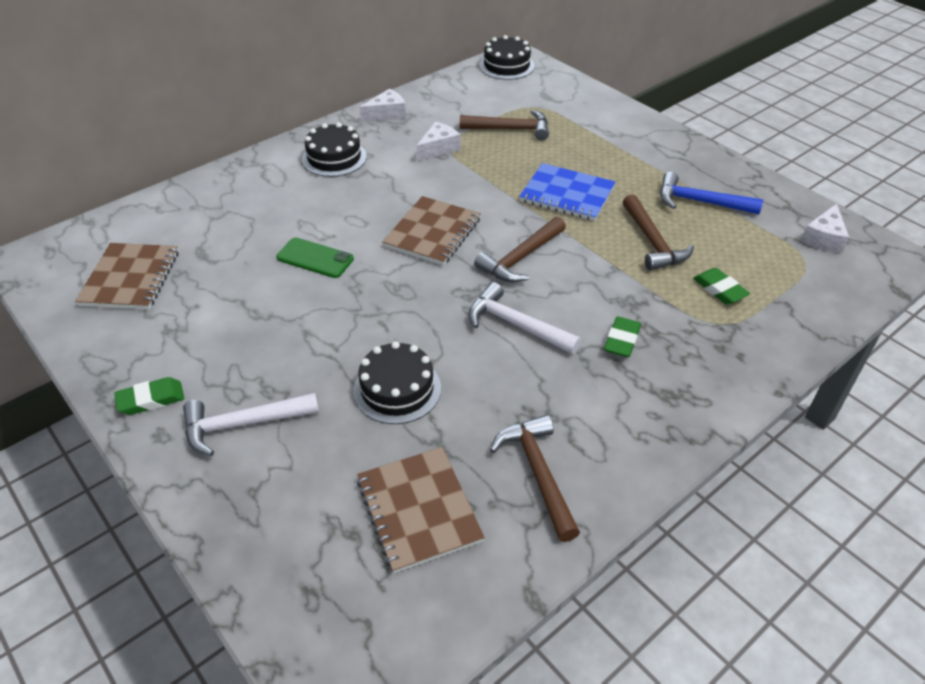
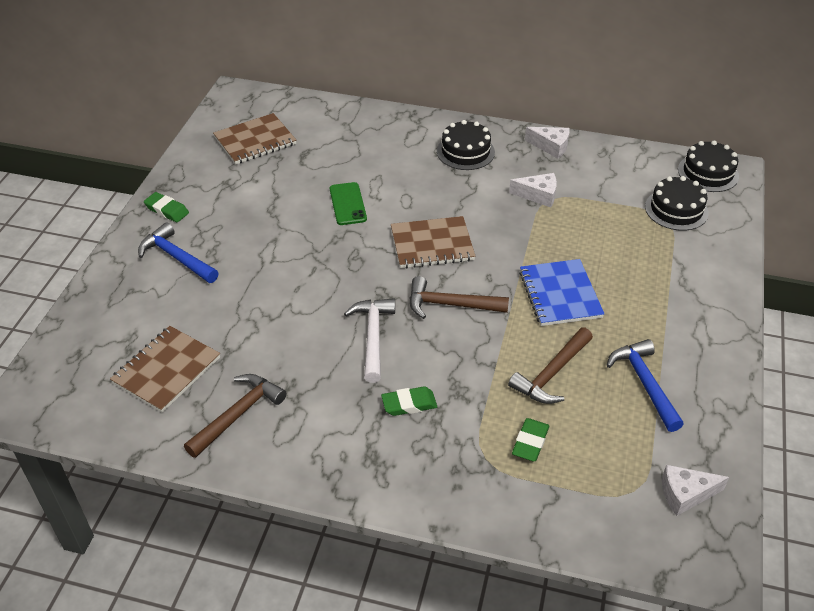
camera: 55 degrees right, 0 degrees up
white hammer [183,393,319,456] -> blue hammer [138,222,219,283]
black cake [353,341,441,424] -> black cake moved to [645,176,709,231]
brown hammer [460,110,549,141] -> none

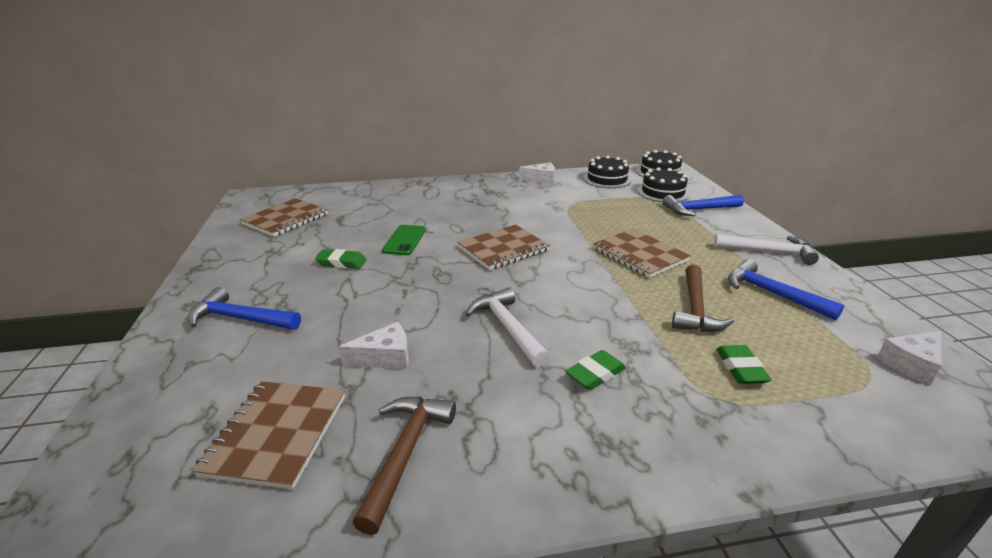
camera: 25 degrees left, 15 degrees down
green eraser [144,192,189,223] -> green eraser moved to [315,249,367,269]
green phone [330,182,367,225] -> green phone turned 45 degrees clockwise [382,225,426,255]
brown hammer [409,276,509,319] -> none
black cake [437,120,495,170] -> black cake moved to [583,156,631,188]
white cheese [509,173,557,208] -> white cheese moved to [339,322,409,369]
blue notebook [519,259,605,326] -> brown notebook [593,229,691,278]
none -> blue hammer [663,195,744,216]
none -> white hammer [714,234,819,265]

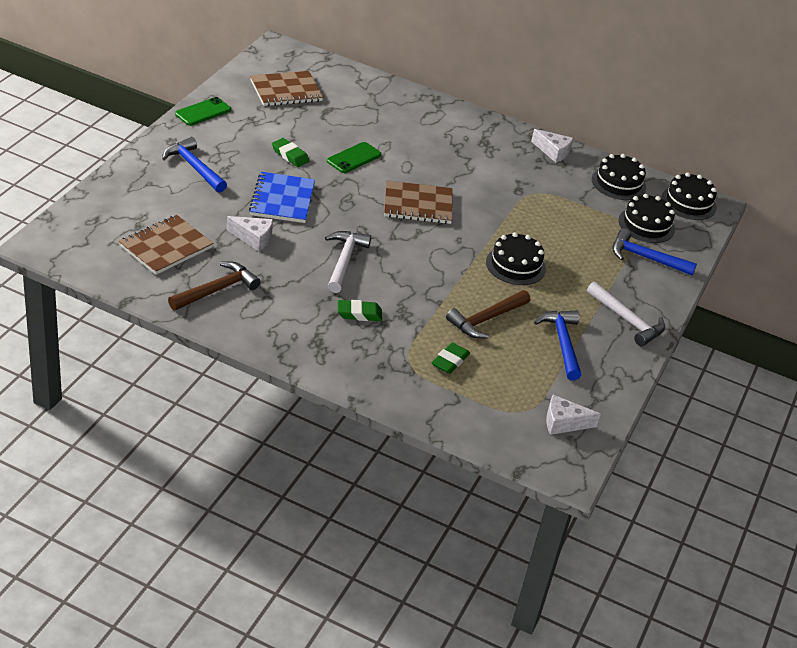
camera: 30 degrees right, 10 degrees up
brown notebook [593,229,691,278] -> black cake [486,232,546,285]
none -> green phone [175,97,231,126]
none -> blue notebook [249,172,315,223]

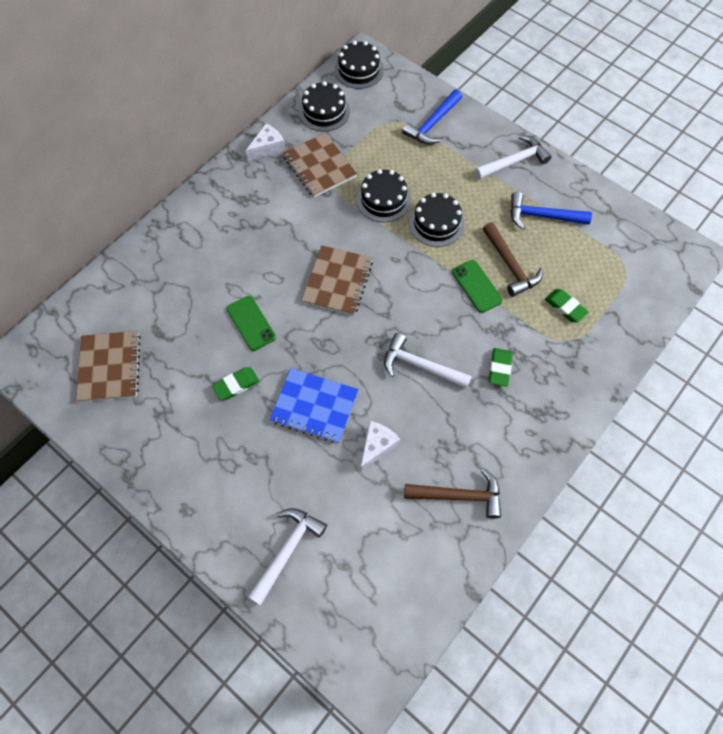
camera: 70 degrees left, 25 degrees up
brown notebook [119,215,214,275] -> brown notebook moved to [283,133,357,197]
blue hammer [162,137,227,193] -> none
brown hammer [168,261,261,310] -> brown hammer turned 120 degrees clockwise [404,468,501,518]
green phone [175,97,231,126] -> green phone moved to [452,260,503,313]
white cheese [546,395,601,435] -> none
black cake [618,194,675,243] -> black cake moved to [357,169,411,222]
none -> white hammer [248,508,327,605]

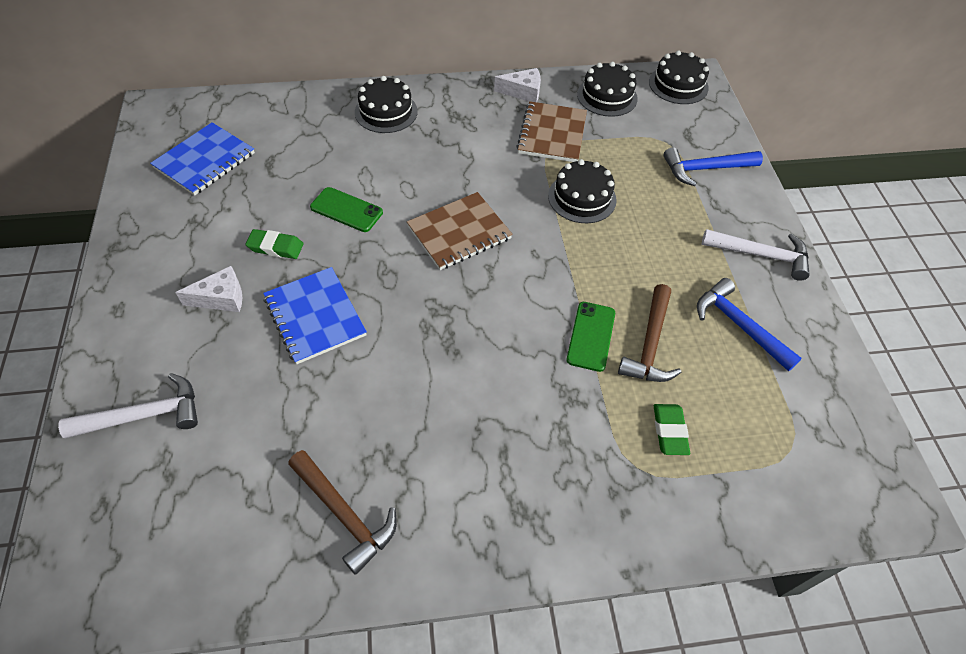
camera: 40 degrees right, 10 degrees down
brown notebook [76,331,141,402] -> blue notebook [150,122,255,196]
green phone [227,296,276,351] -> green phone turned 75 degrees counterclockwise [310,187,383,232]
white cheese [361,421,400,471] -> white cheese moved to [175,266,242,312]
white hammer [384,333,472,389] -> none
black cake [409,193,465,247] -> black cake moved to [355,76,417,133]
green eraser [489,348,513,387] -> none

